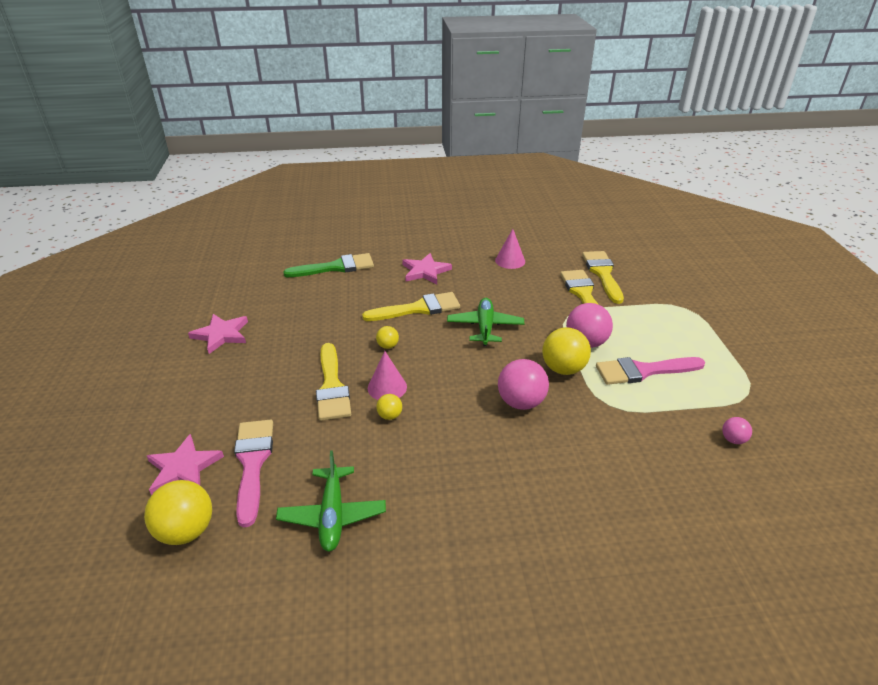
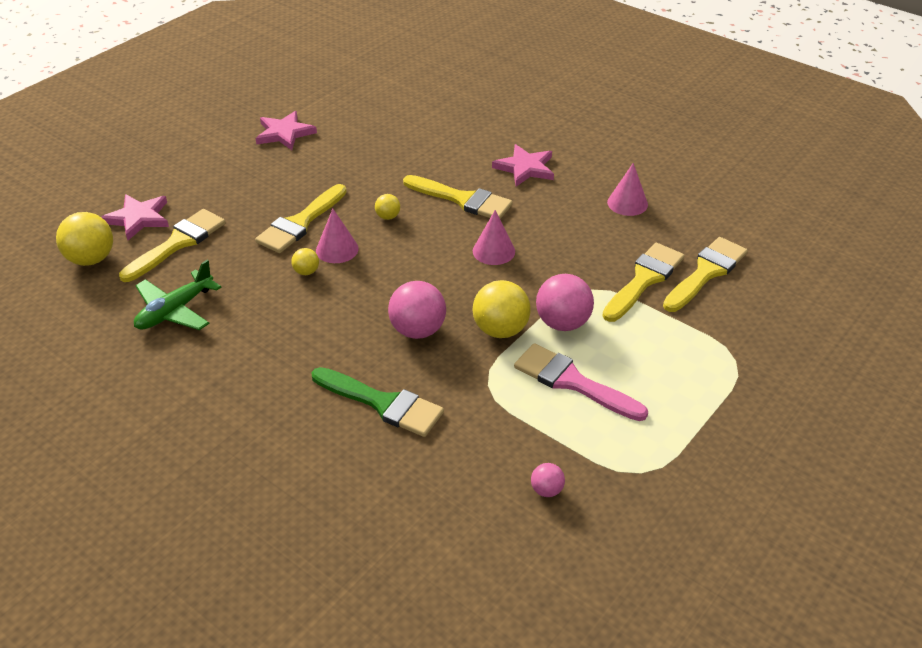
camera: 45 degrees right, 5 degrees up
pink brush [234,420,273,527] -> yellow brush [119,209,226,282]
green brush [283,253,374,277] -> green brush moved to [311,367,444,437]
green plane [447,298,524,347] -> pink cone [473,210,515,265]

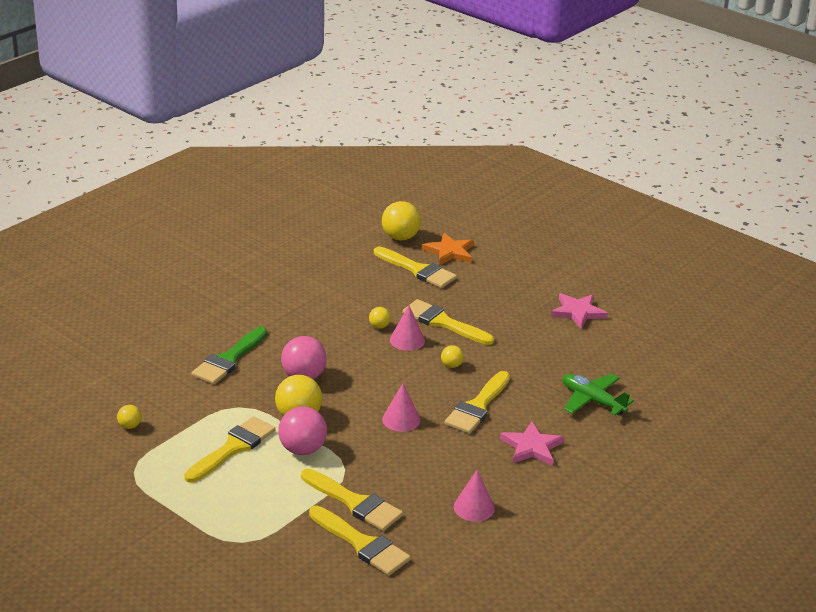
camera: 90 degrees right, 10 degrees down
pink star [101,194,169,240] -> orange star [422,233,474,265]
green plane [134,260,221,330] -> green plane moved to [563,374,634,416]
pink brush [514,343,648,421] -> yellow brush [184,416,275,483]
pink ball [531,463,565,497] -> yellow ball [117,405,142,429]

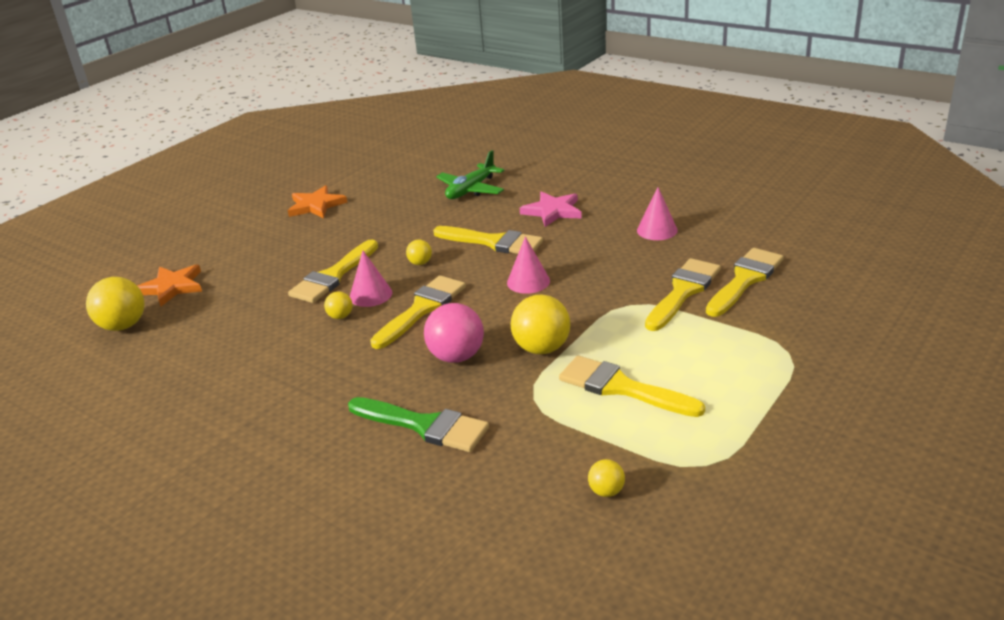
camera: 90 degrees left, 0 degrees up
pink ball [278,406,327,455] -> none
yellow brush [374,247,457,288] -> yellow brush moved to [370,275,466,349]
pink star [551,293,608,329] -> orange star [288,185,348,218]

